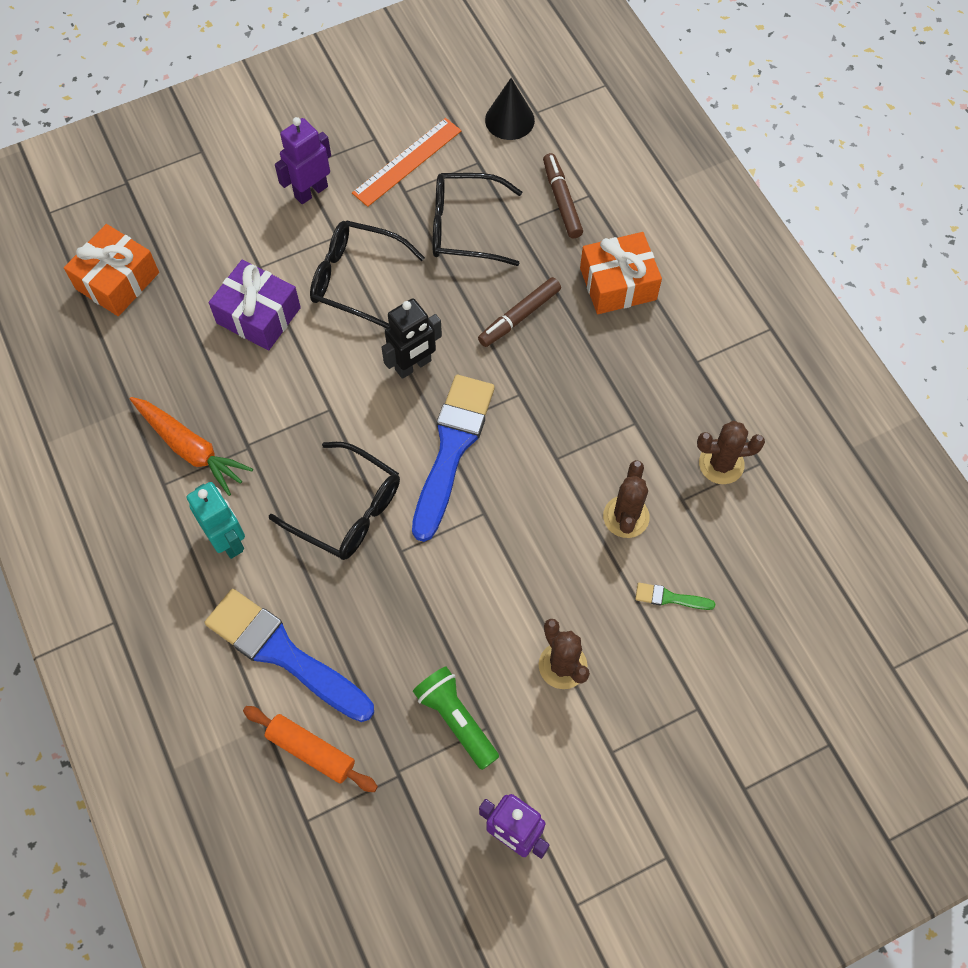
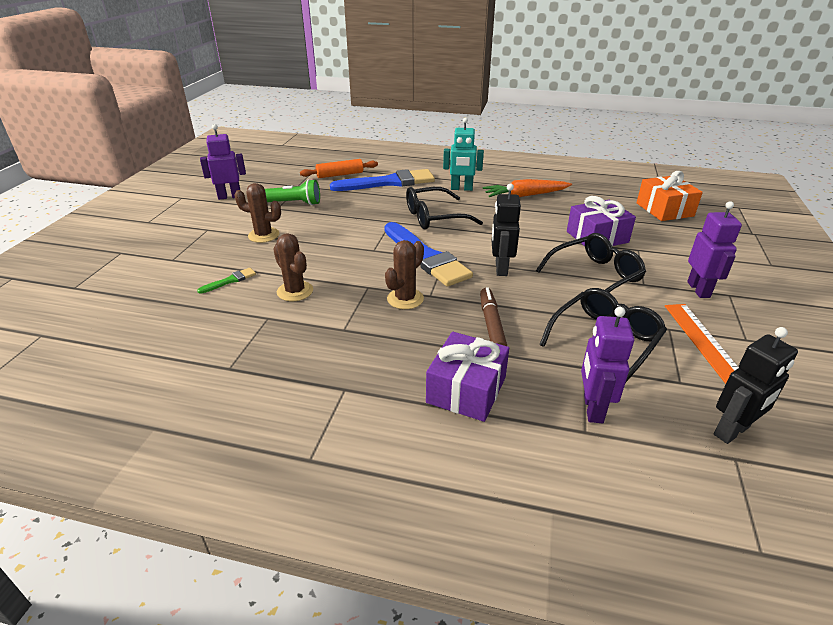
camera: 130 degrees right, 30 degrees down
black cone [485,78,535,140] -> black robot [714,327,798,444]
brown marker [543,153,583,238] -> purple robot [581,307,634,423]
orange gift [580,232,662,314] -> purple gift [426,332,509,422]
brown cactus [697,421,765,484] -> brown cactus moved to [385,240,424,309]

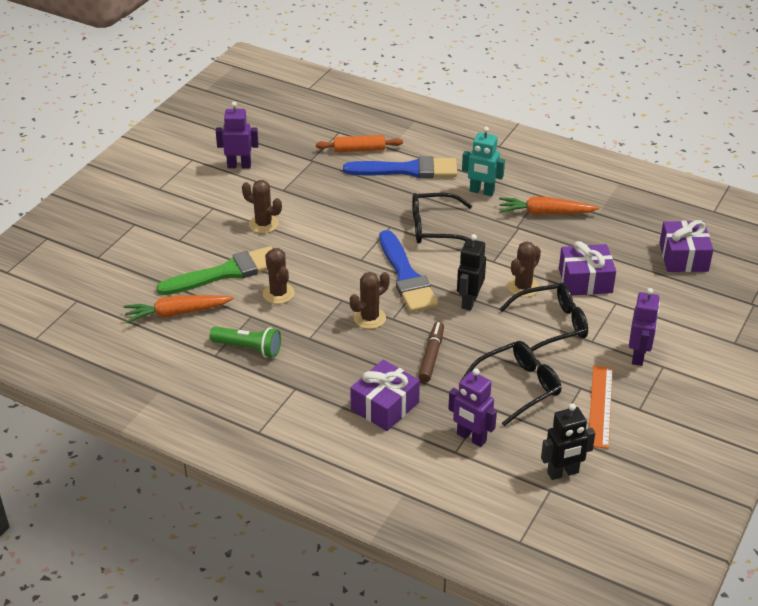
camera: 15 degrees right, 5 degrees up
green brush [197,268,256,294] -> green brush [156,246,273,295], size x2.41
green flashlight [265,179,320,205] -> green flashlight moved to [210,326,281,358]
purple robot [581,307,634,423] -> purple robot turned 75 degrees counterclockwise [448,368,497,447]
orange gift [637,171,703,221] -> purple gift [659,220,713,272]
none -> orange carrot [124,295,234,323]
none -> brown cactus [507,242,541,297]

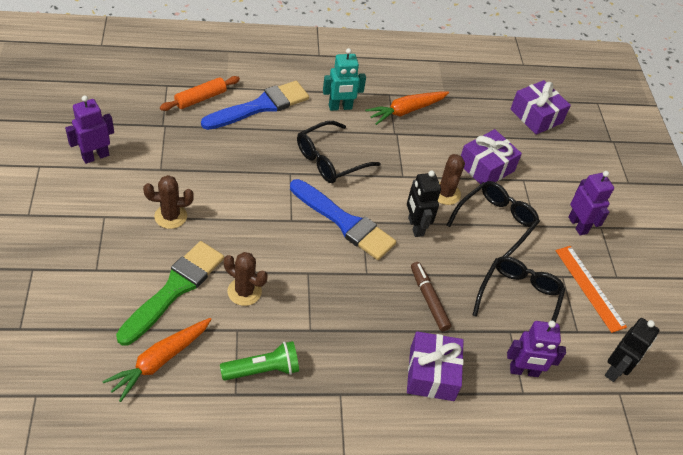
camera: 40 degrees left, 10 degrees up
brown cactus [350,272,390,329] -> none

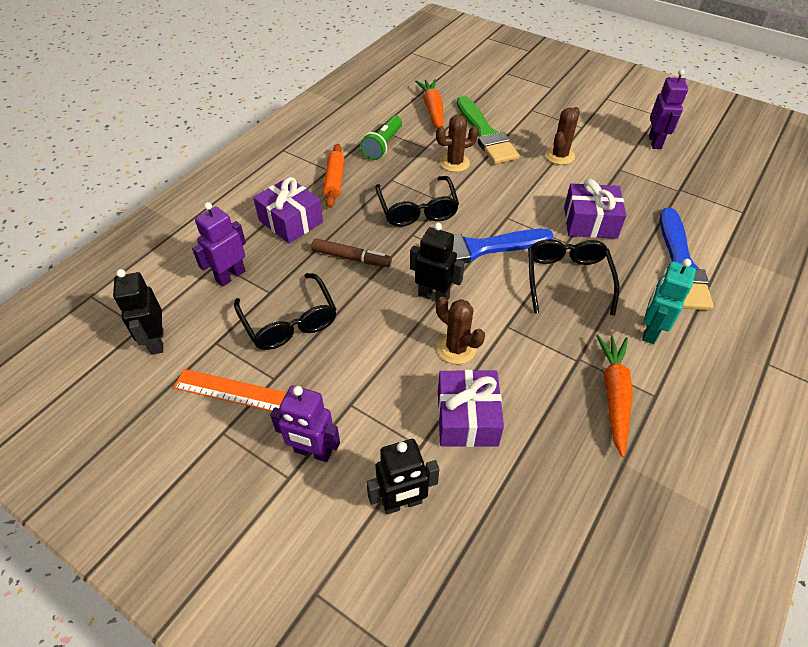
camera: 135 degrees right, 0 degrees up
orange rolling pin [160,76,240,111] -> orange rolling pin moved to [323,144,344,208]
black glasses [447,181,540,257] -> black glasses moved to [375,176,459,227]
purple gift [510,80,571,135] -> purple gift moved to [564,179,626,239]
none -> black robot [366,439,439,514]

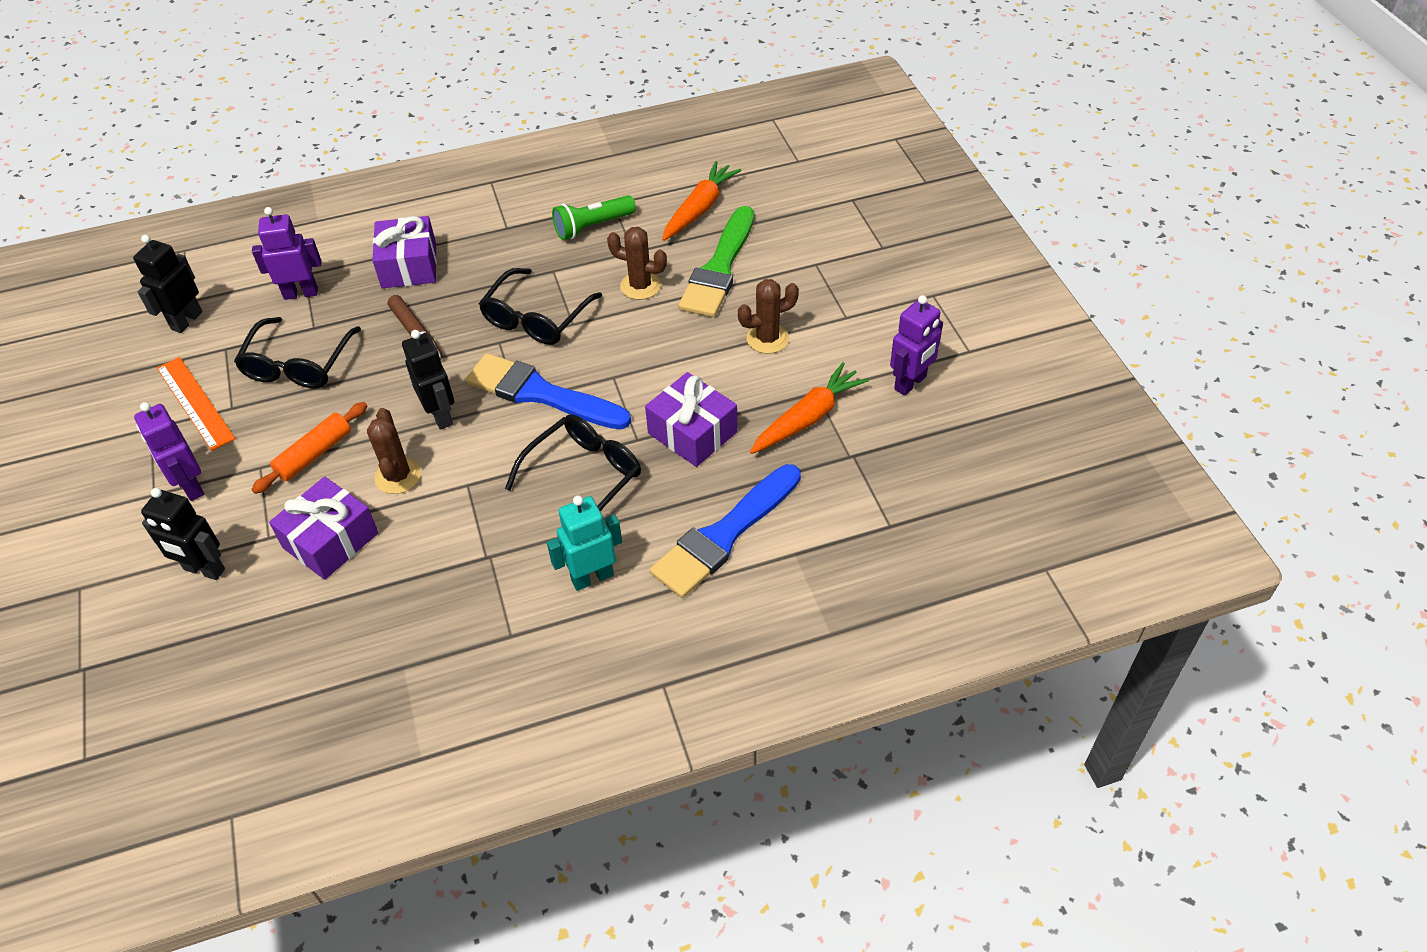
camera: 40 degrees right, 0 degrees up
orange rolling pin [323,144,344,208] -> orange rolling pin moved to [251,402,367,494]
orange carrot [596,335,633,457] -> orange carrot moved to [750,362,869,454]

